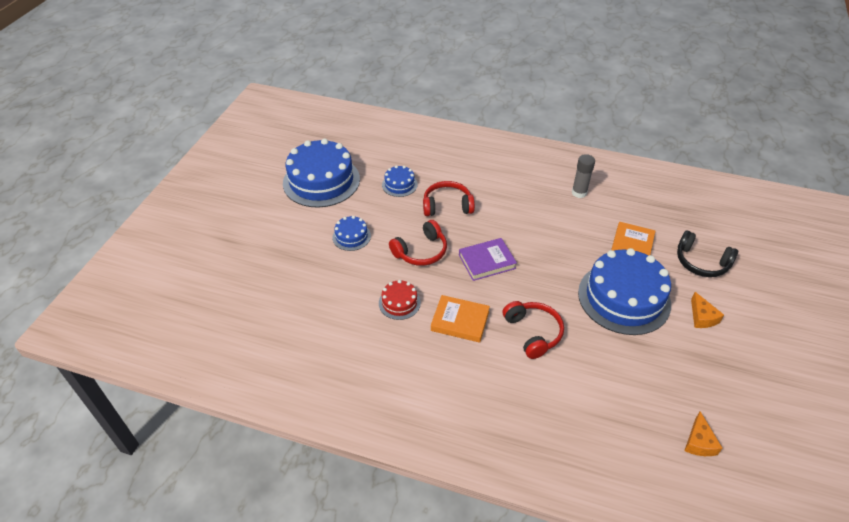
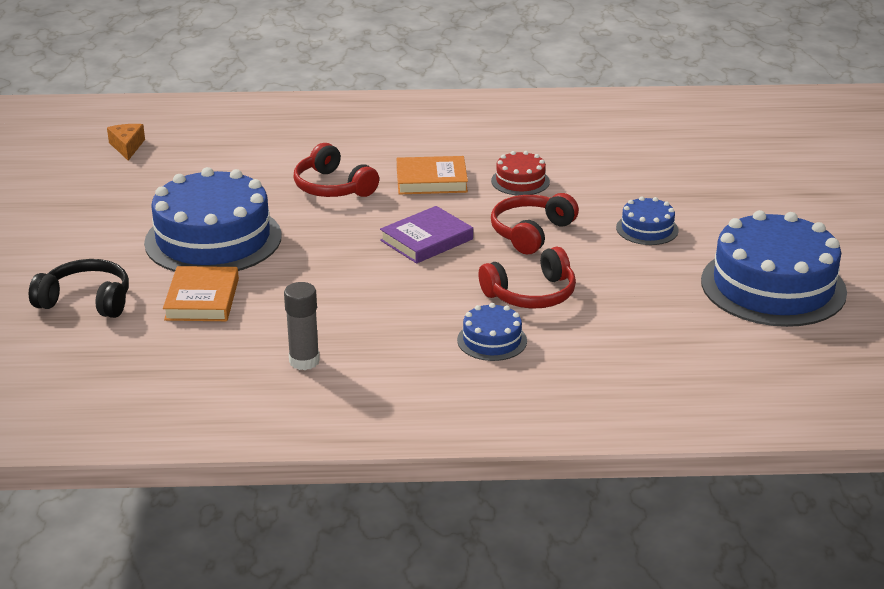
camera: 160 degrees right, 15 degrees down
blue cake [382,165,418,197] -> blue cake moved to [457,303,527,361]
orange cheese [691,292,724,328] -> none

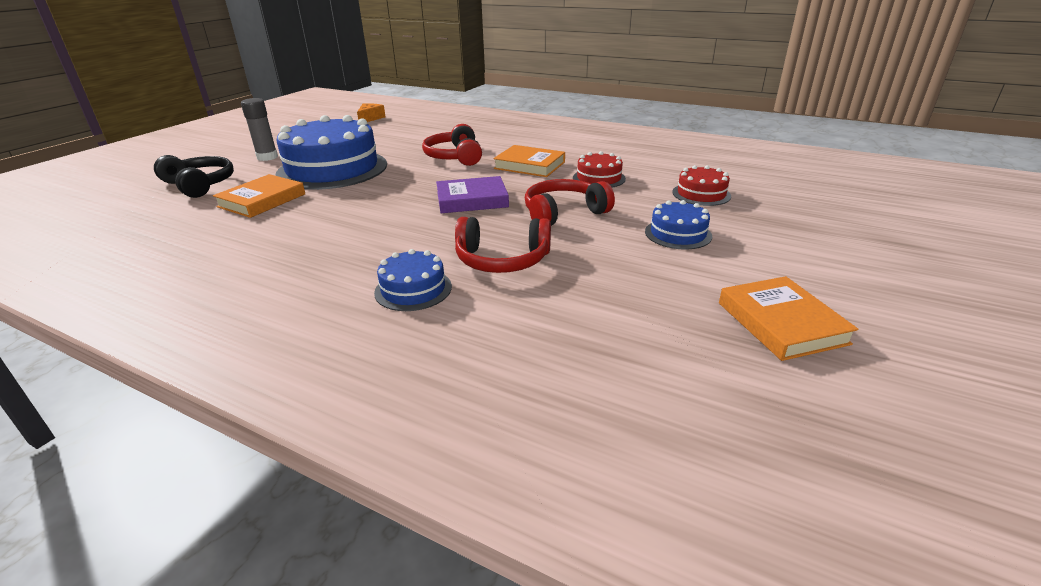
camera: 30 degrees right, 0 degrees up
grey glue stick [284,282,320,370] -> grey glue stick moved to [241,98,278,161]
blue cake [701,210,847,327] -> orange book [719,276,859,361]
none -> red cake [672,165,731,206]

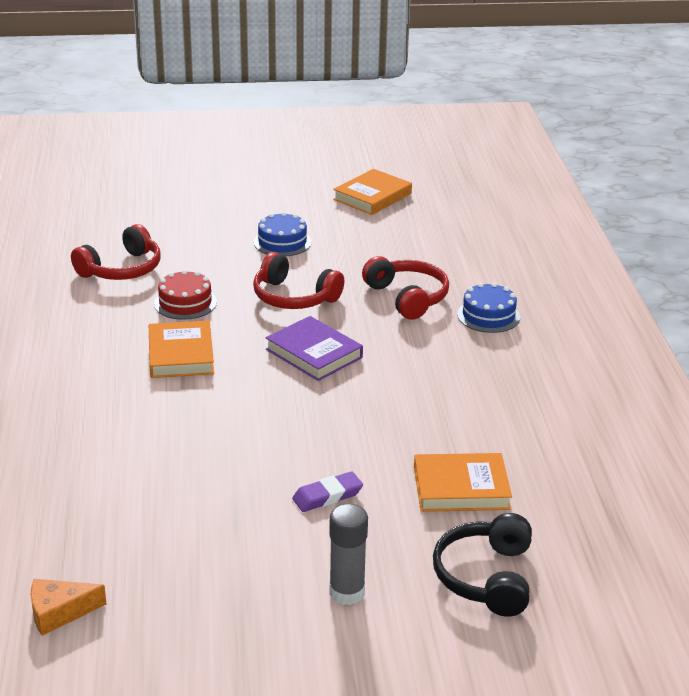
camera: 125 degrees left, 0 degrees up
blue cake [276,115,387,190] -> purple eraser [292,471,363,512]
red headphones [422,124,482,166] -> red headphones moved to [71,224,161,280]
red cake [672,165,731,206] -> none

